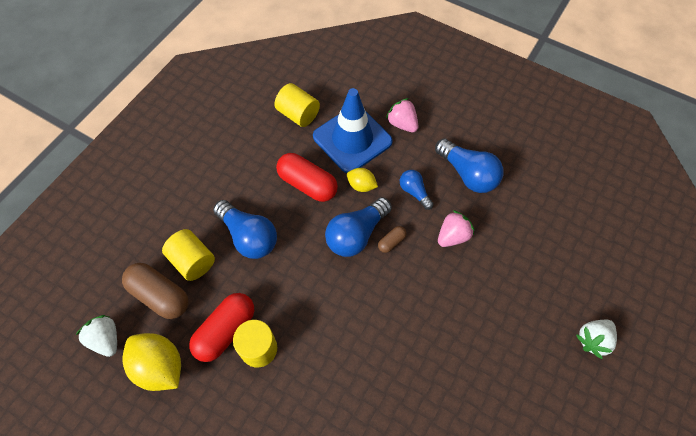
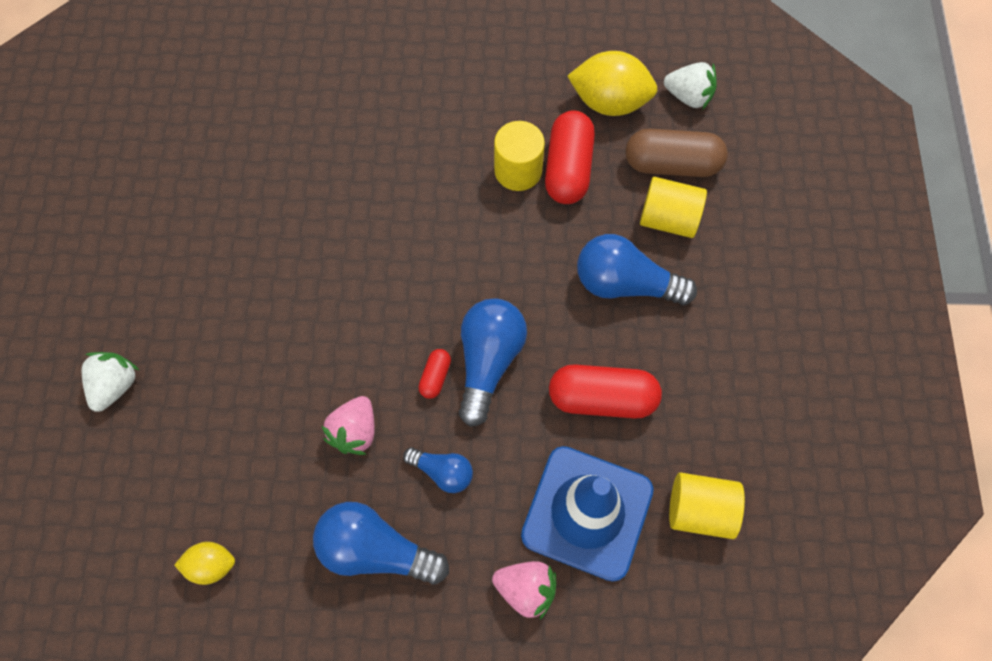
camera: 150 degrees right, 5 degrees up
yellow lemon [347,168,378,192] -> yellow lemon moved to [174,542,235,585]
brown capsule [378,226,407,253] -> red capsule [418,349,451,399]

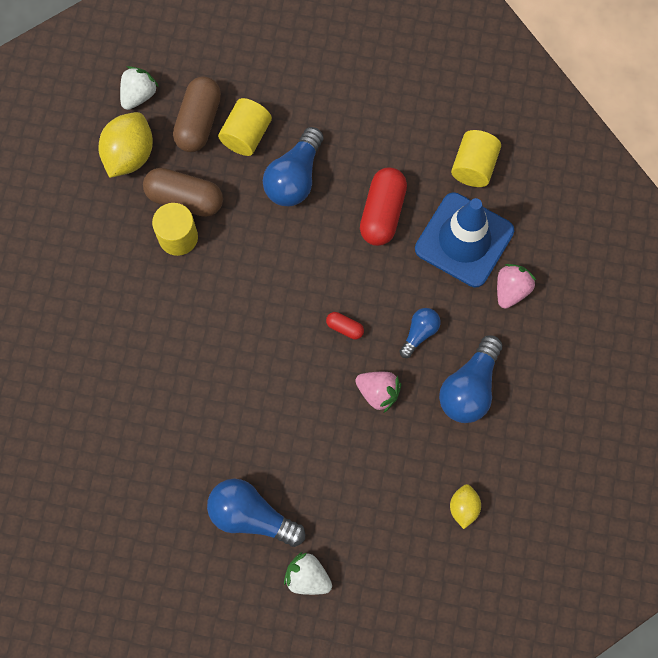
camera: 80 degrees left, 5 degrees up
blue light bulb [459,298,527,427] -> blue light bulb moved to [207,479,305,547]
red capsule [545,111,595,204] -> brown capsule [143,168,223,217]

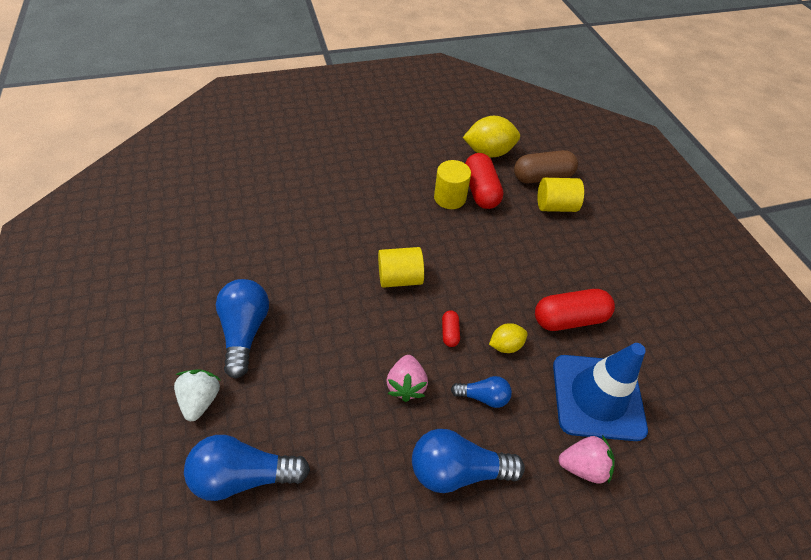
camera: 60 degrees right, 20 degrees down
white strawberry [120,66,159,110] -> none
brown capsule [143,168,223,217] -> red capsule [465,153,503,209]
blue light bulb [263,127,324,206] -> blue light bulb moved to [184,435,310,501]
yellow lemon [450,484,481,529] -> yellow lemon moved to [489,323,528,353]
yellow cylinder [451,130,501,187] -> yellow cylinder moved to [378,247,424,288]

